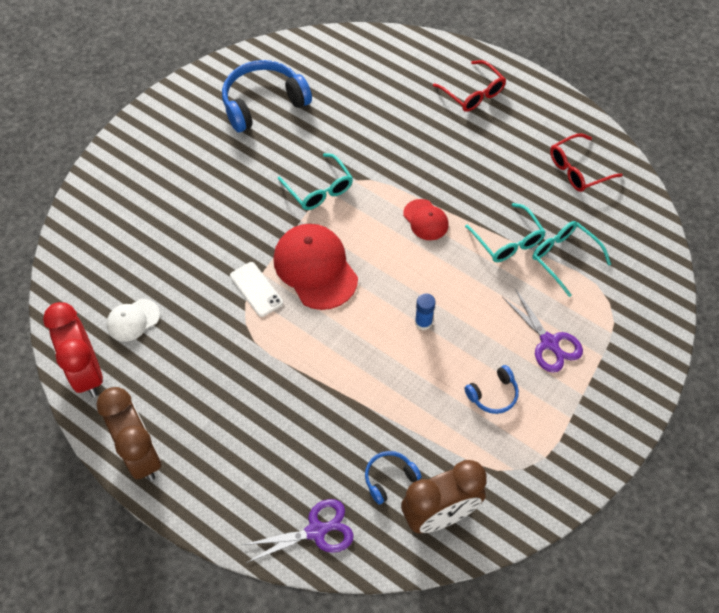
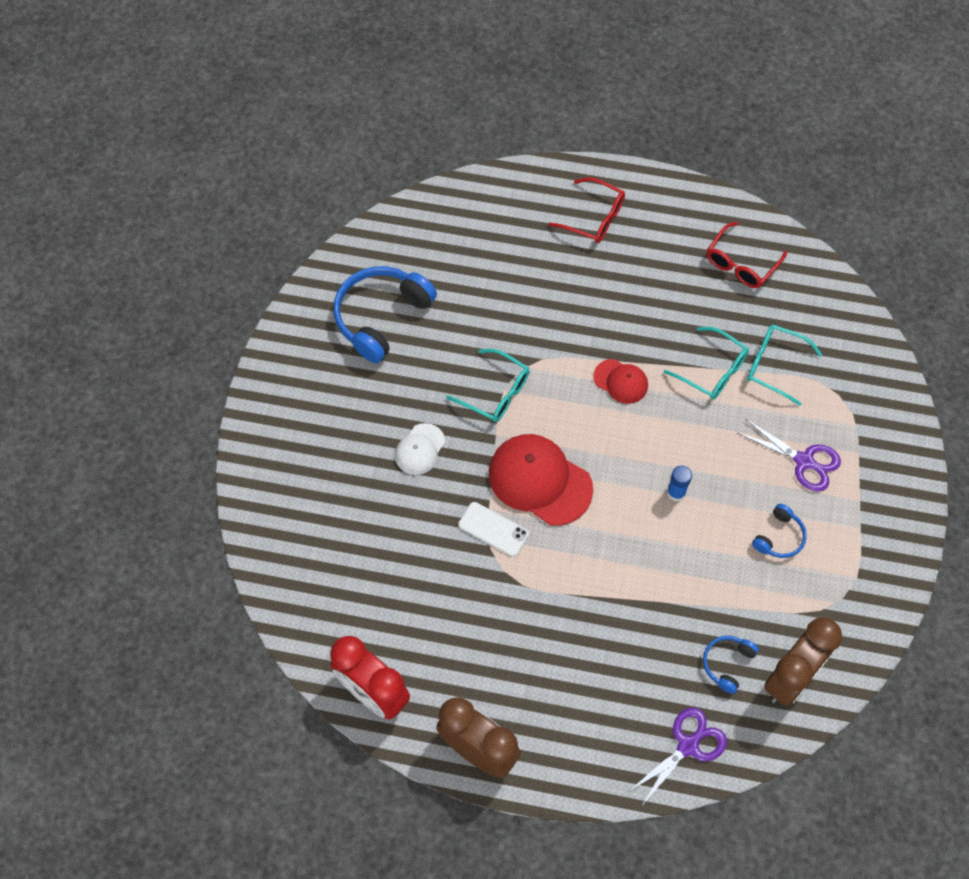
camera: 25 degrees left, 5 degrees up
white cap [107,299,160,342] -> white cap moved to [395,423,445,475]

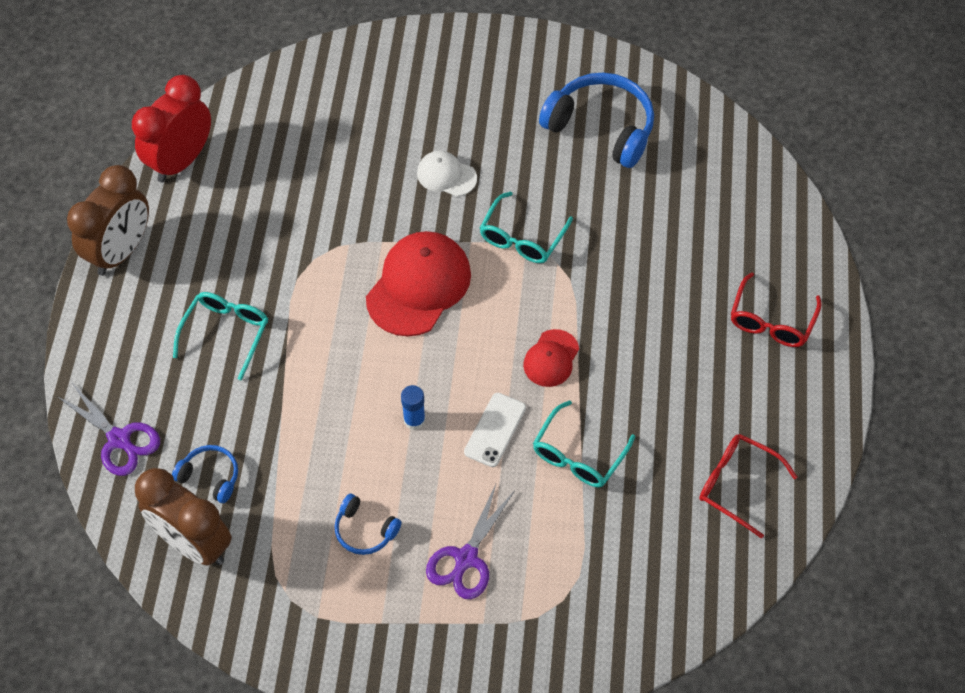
camera: 85 degrees right, 5 degrees down
white phone [458,502,529,557] -> white phone moved to [464,393,526,467]
turquoise glasses [747,325,822,406] -> turquoise glasses moved to [173,292,268,380]

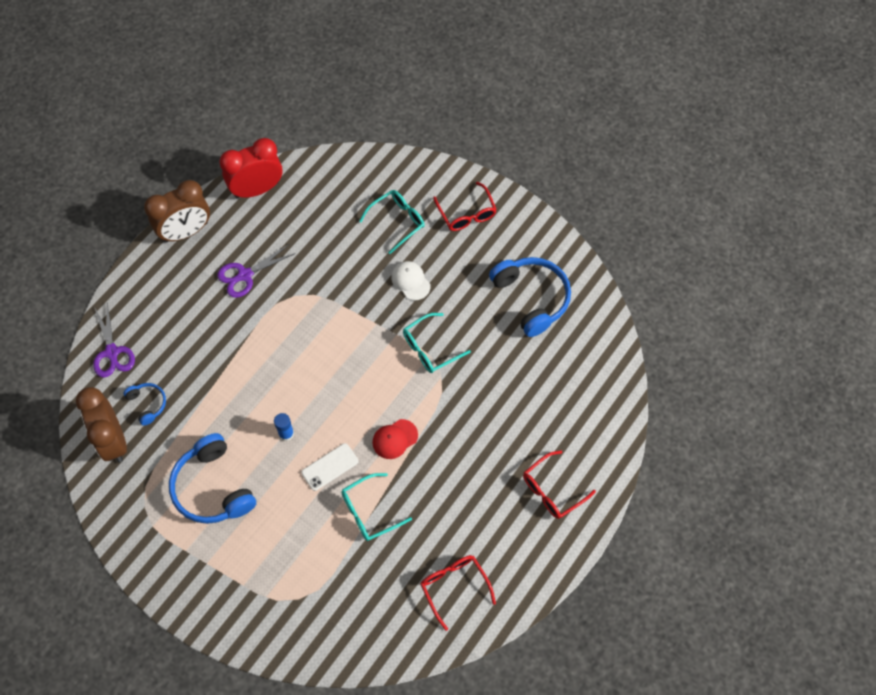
camera: 30 degrees right, 5 degrees up
turquoise glasses [173,292,268,380] -> turquoise glasses moved to [359,190,425,254]
blue headphones [334,494,402,555] -> blue headphones [169,433,256,524], size x2.00
red cap [366,231,471,337] -> none
purple scissors [426,484,515,599] -> purple scissors moved to [217,244,296,298]
none -> red glasses [433,182,497,231]

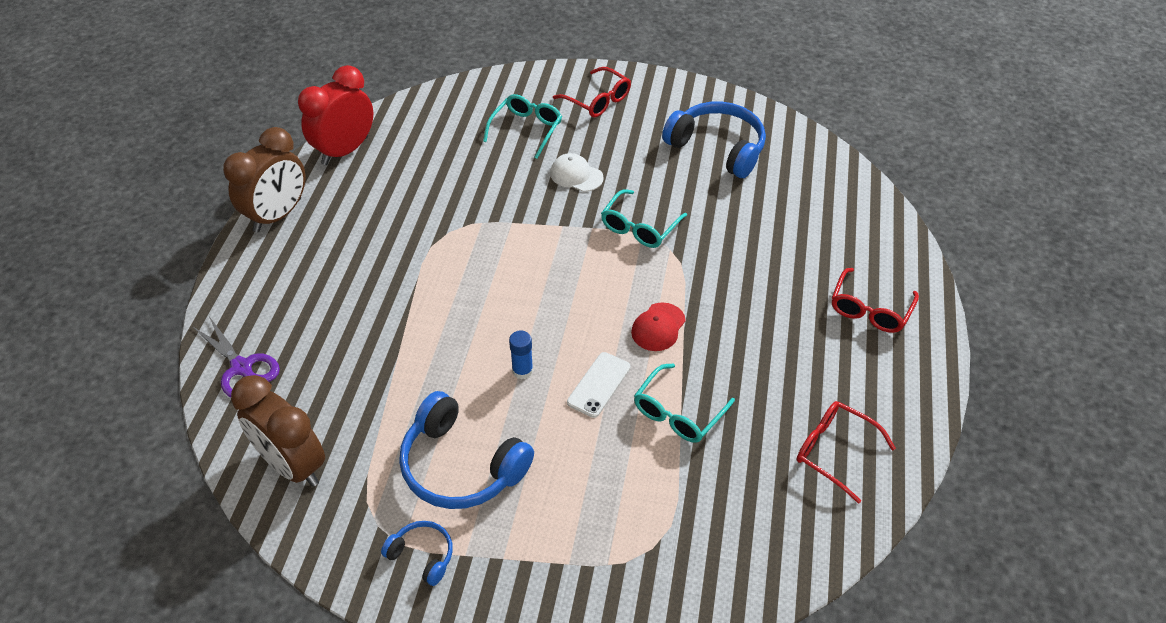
camera: 25 degrees left, 15 degrees down
blue headphones [123,383,166,426] -> blue headphones moved to [381,521,453,586]
purple scissors [217,244,296,298] -> none

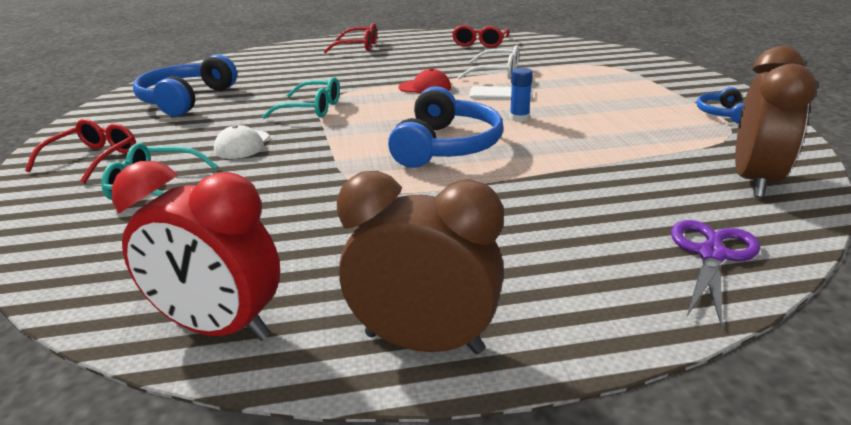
camera: 110 degrees left, 20 degrees down
blue headphones [399,391,534,509] -> blue headphones moved to [388,86,503,168]
turquoise glasses [634,364,735,443] -> white glasses [458,45,519,80]

